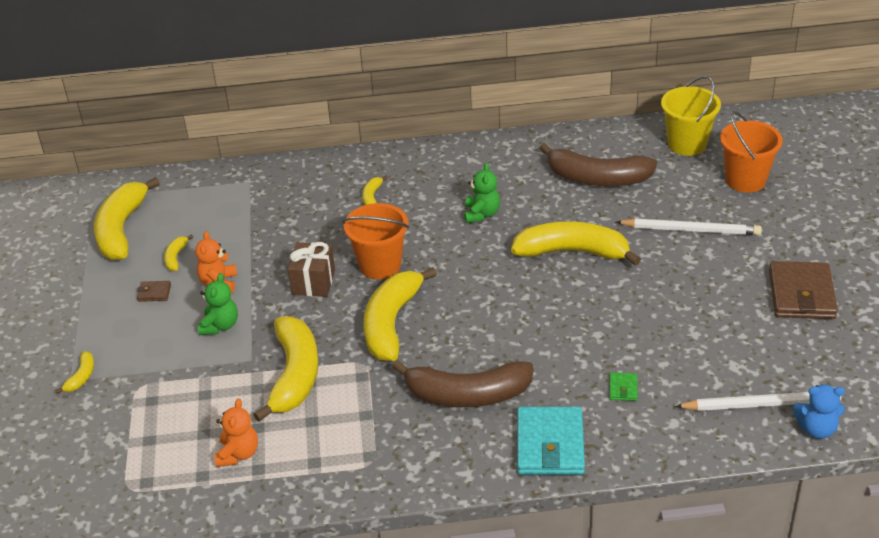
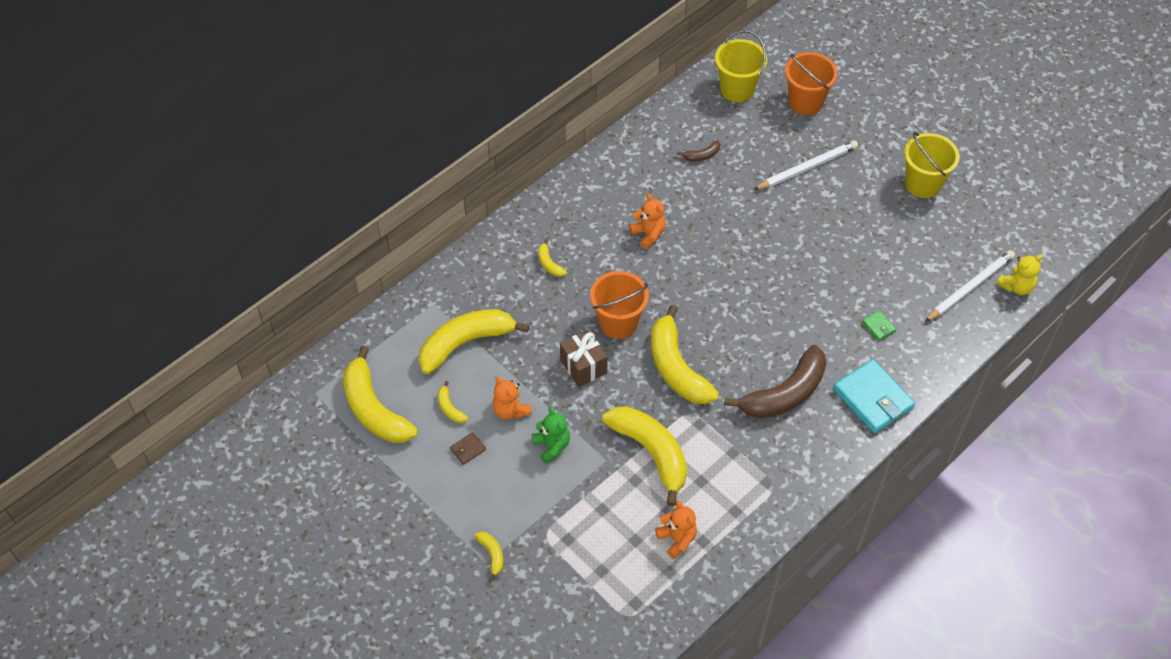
camera: 40 degrees left, 15 degrees up
green teddy bear [464,163,500,223] -> orange teddy bear [629,193,666,249]
yellow banana [511,221,641,266] -> yellow banana moved to [418,309,529,374]
brown banana [540,143,657,186] -> brown banana [677,140,721,161], size x0.43
brown wallet [769,261,838,319] -> yellow bucket [904,132,960,198]
blue teddy bear [793,384,845,439] -> yellow teddy bear [996,254,1043,295]

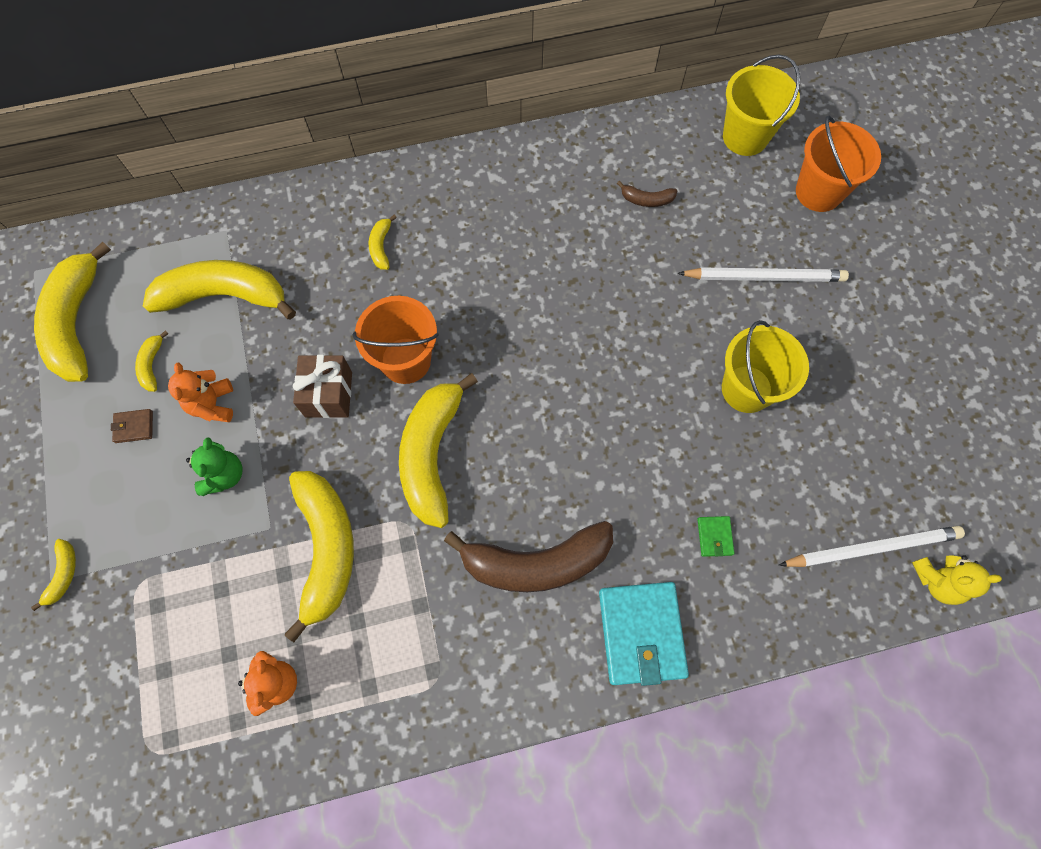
camera: 30 degrees right, 15 degrees up
orange teddy bear [629,193,666,249] -> none
yellow bucket [904,132,960,198] -> yellow bucket moved to [722,320,809,413]

